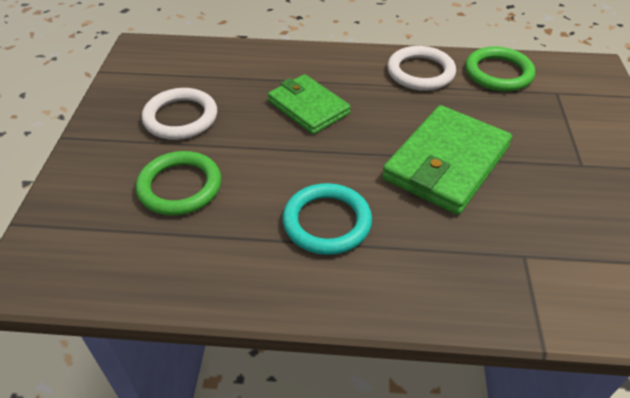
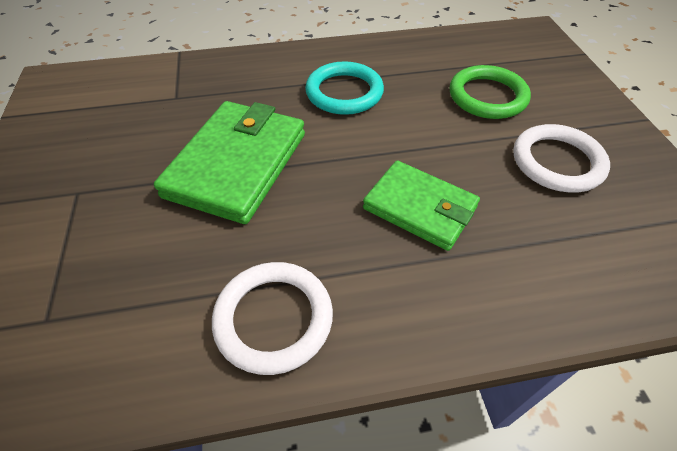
camera: 165 degrees right, 5 degrees up
green ring [465,46,535,92] -> none

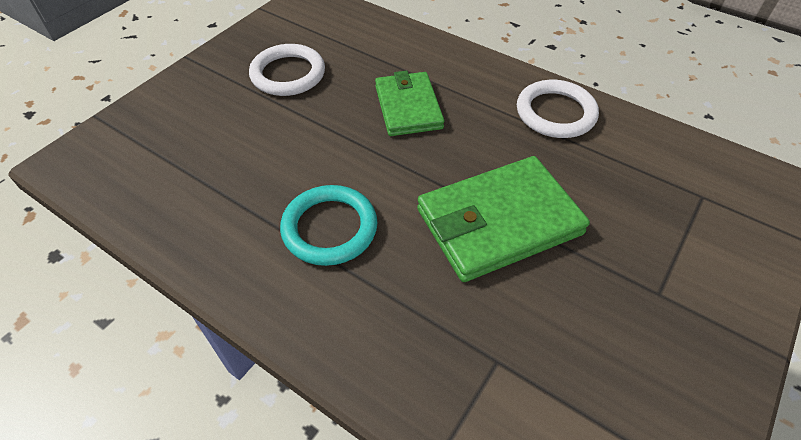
camera: 135 degrees left, 0 degrees up
green ring [450,65,531,119] -> none

